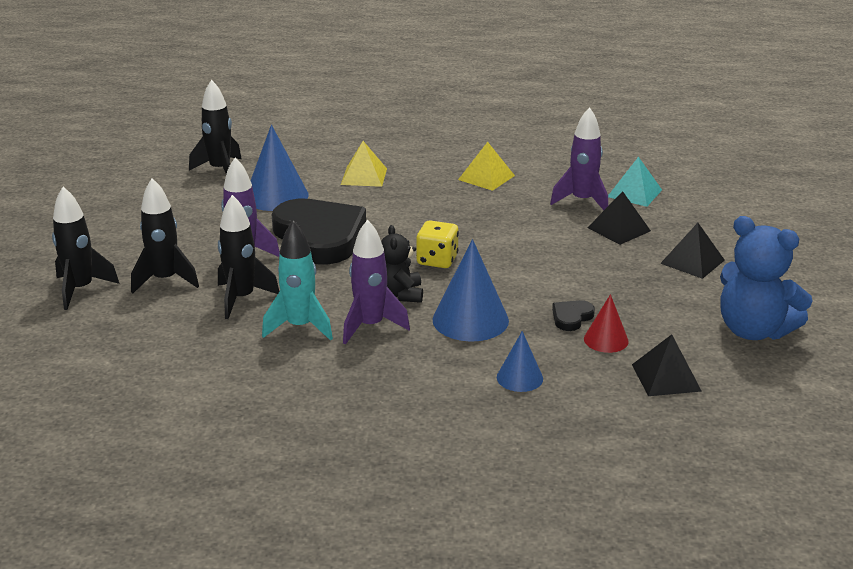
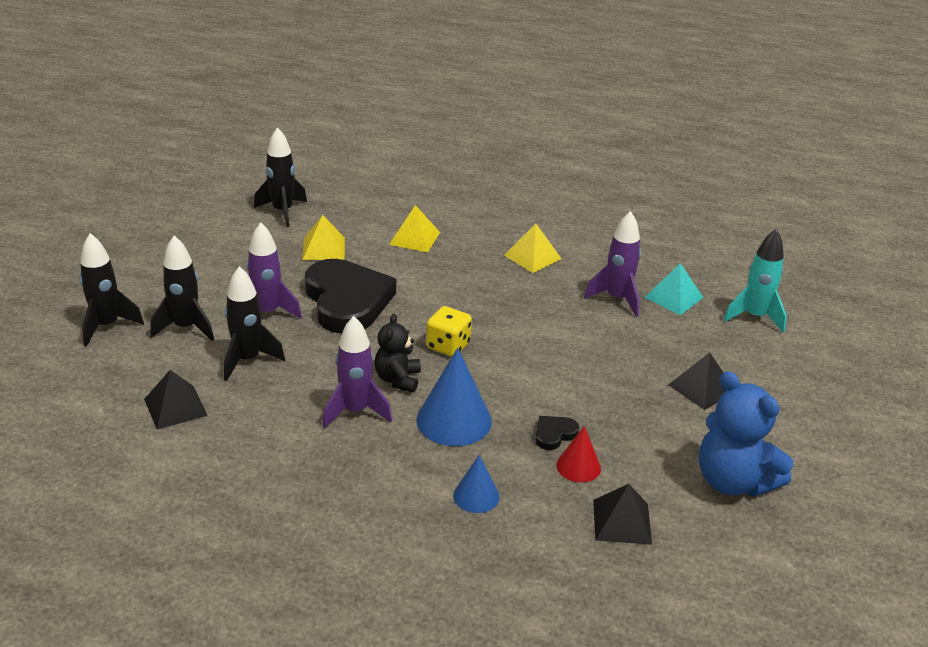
camera: 10 degrees right, 5 degrees up
blue cone [250,125,309,211] -> yellow pyramid [302,215,345,260]
turquoise rocket [262,221,333,341] -> turquoise rocket moved to [723,229,787,333]
black pyramid [587,191,651,245] -> black pyramid moved to [144,370,208,429]

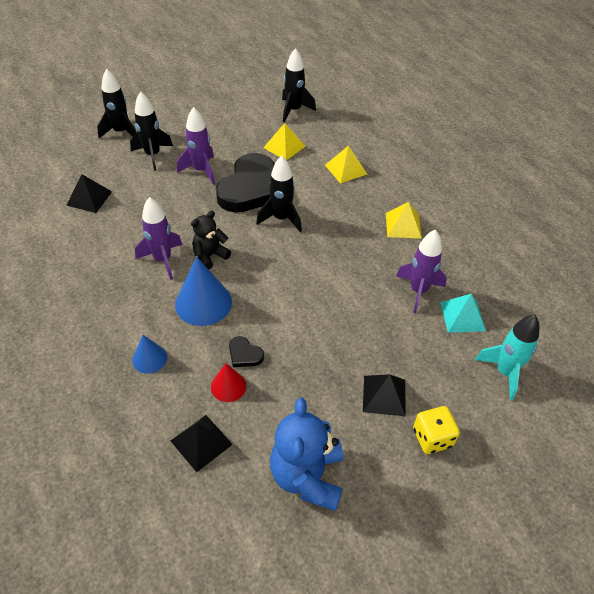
camera: 45 degrees right, 15 degrees up
black rocket [224,266,285,381] -> black rocket moved to [256,156,302,232]
yellow dice [426,306,472,357] -> yellow dice moved to [413,406,460,454]
black heart [535,416,579,450] -> black heart turned 150 degrees counterclockwise [229,336,264,367]

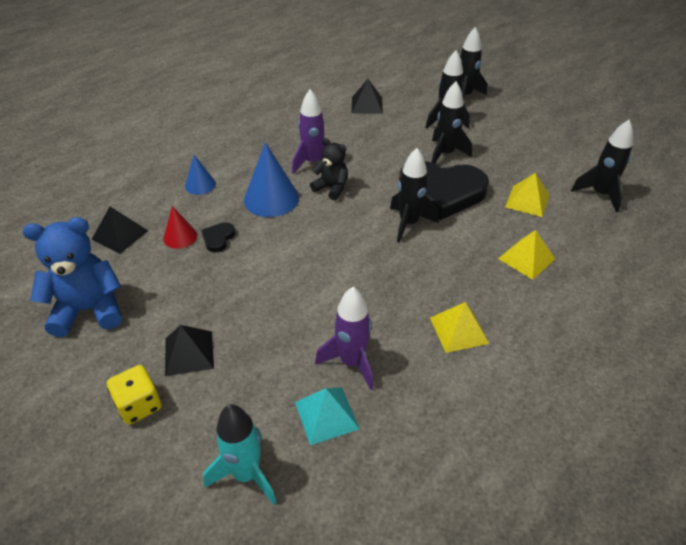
camera: 75 degrees right, 5 degrees down
purple rocket [177,107,215,185] -> black rocket [432,81,472,164]

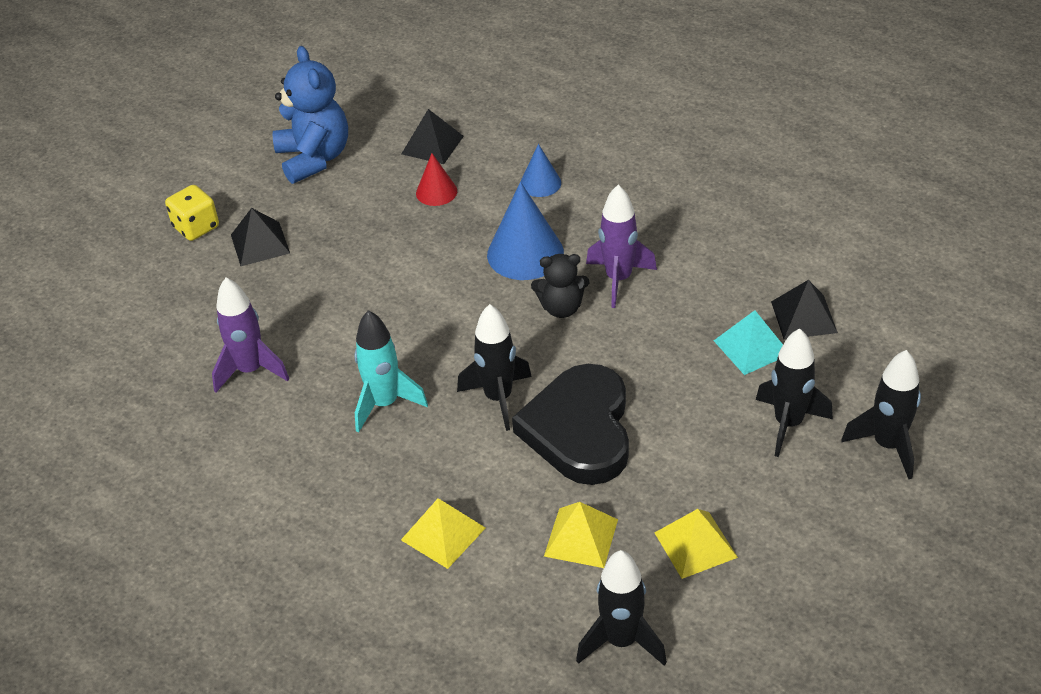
camera: 85 degrees right, 0 degrees up
black heart [201,222,235,253] -> none
turquoise rocket [203,404,276,505] -> turquoise rocket moved to [354,310,428,433]
turquoise pyramid [295,388,360,445] -> turquoise pyramid moved to [714,310,783,375]
black teddy bear [310,138,348,200] -> black teddy bear turned 60 degrees clockwise [531,254,589,318]
yellow pyramid [430,302,489,353] -> yellow pyramid moved to [654,509,738,579]
black rocket [432,81,472,164] -> none

